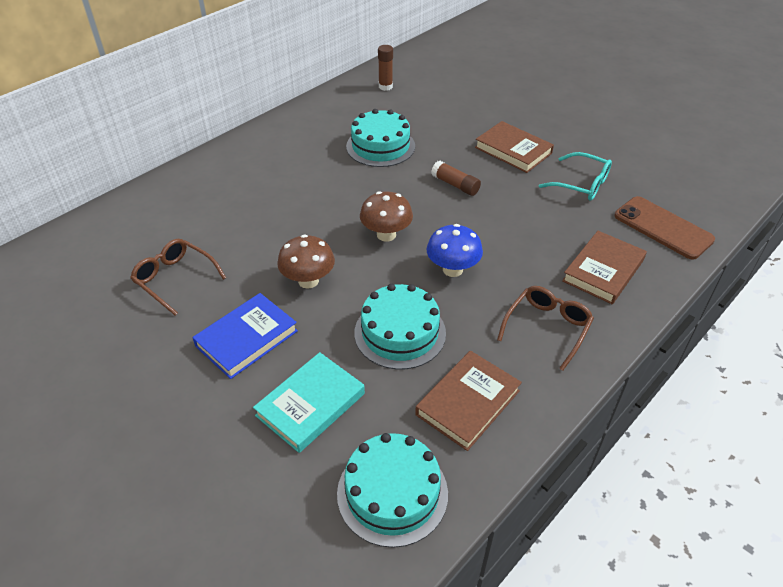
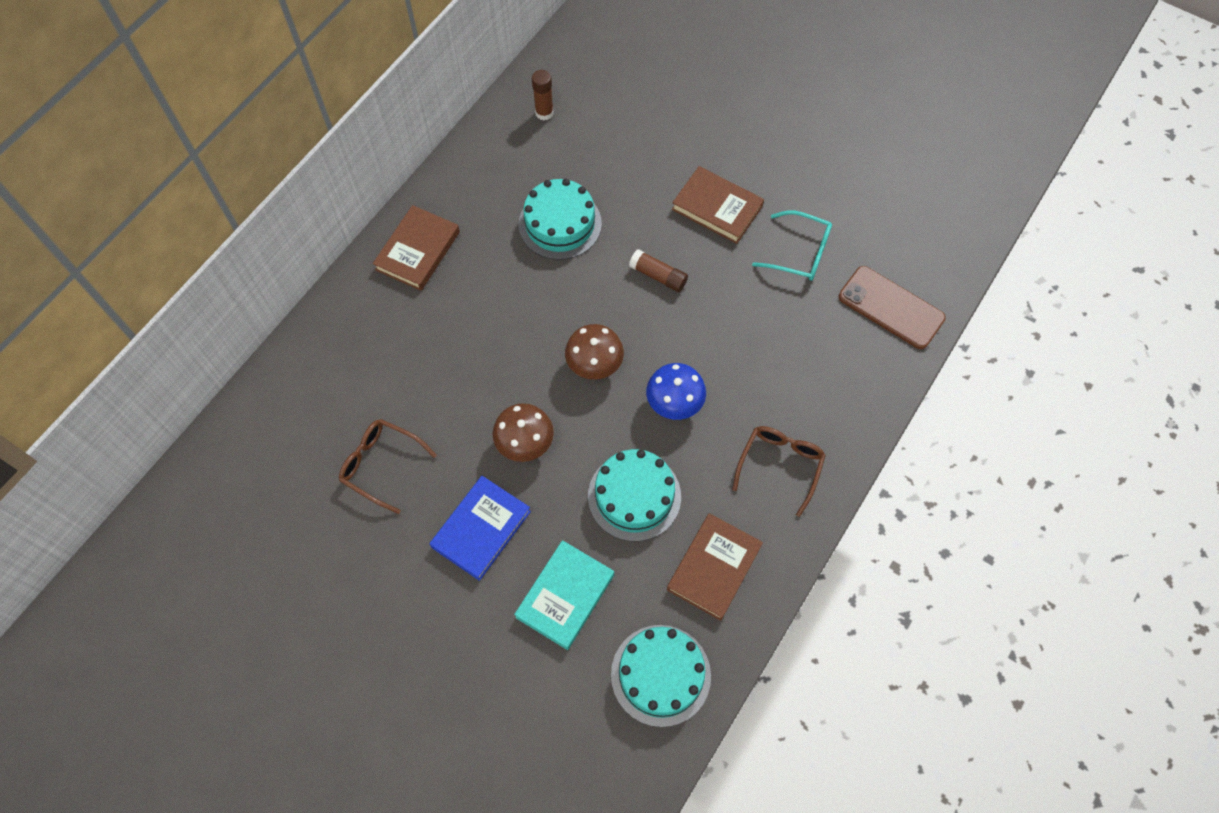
camera: 10 degrees left, 20 degrees up
brown book [562,231,647,304] -> brown book moved to [373,205,460,291]

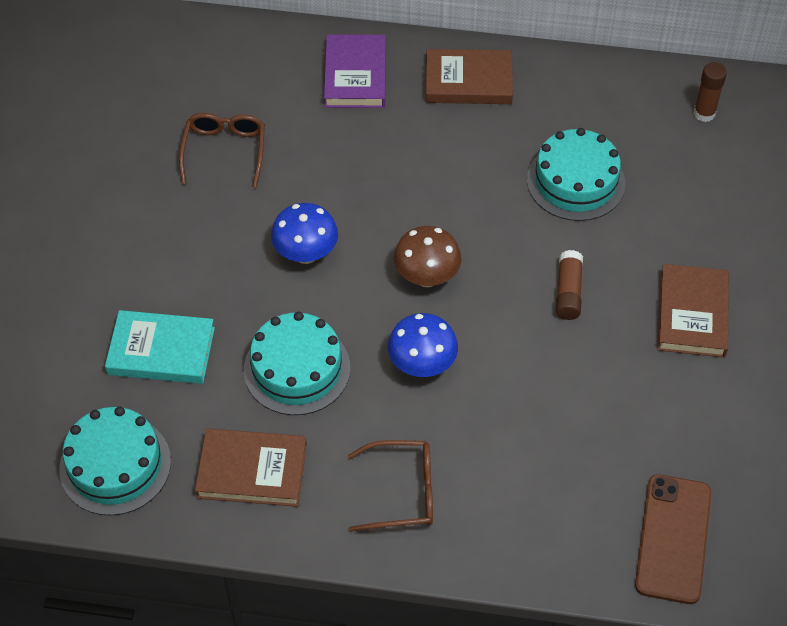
camera: 65 degrees right, 10 degrees down
blue book [429,476,531,581] -> none
brown mushroom [493,403,554,462] -> blue mushroom [271,203,338,264]
turquoise glasses [752,210,832,281] -> none
none -> purple book [324,34,386,108]

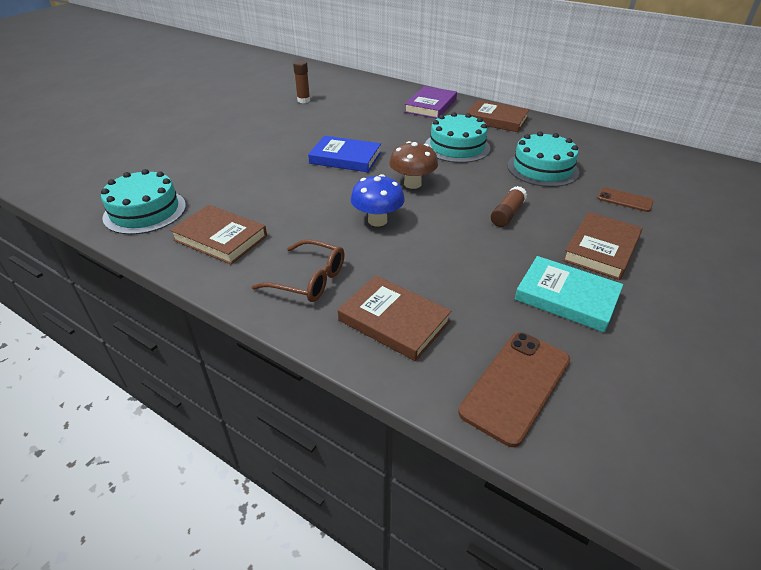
camera: 25 degrees right, 15 degrees down
turquoise book [105,310,215,384] -> turquoise book moved to [515,256,623,333]
brown glasses [179,113,265,188] -> none
turquoise cake [244,312,350,415] -> turquoise cake moved to [425,112,490,163]
blue mushroom [271,203,338,264] -> blue book [308,136,381,172]
brown glue stick [693,62,727,122] -> brown glue stick moved to [293,60,310,103]
none -> brown book [338,275,452,361]
none -> brown phone [597,187,653,212]

